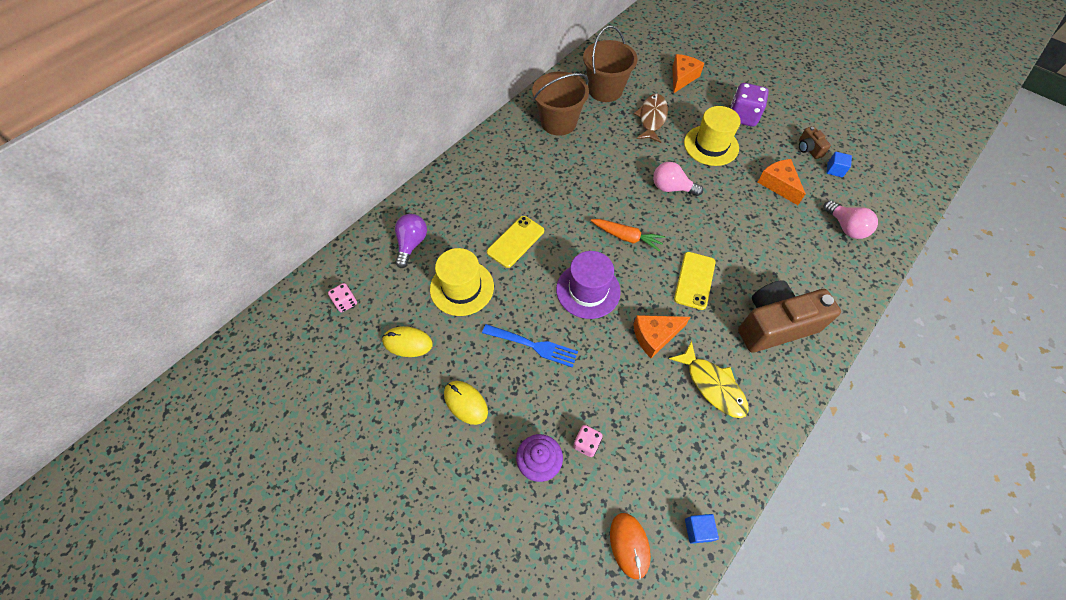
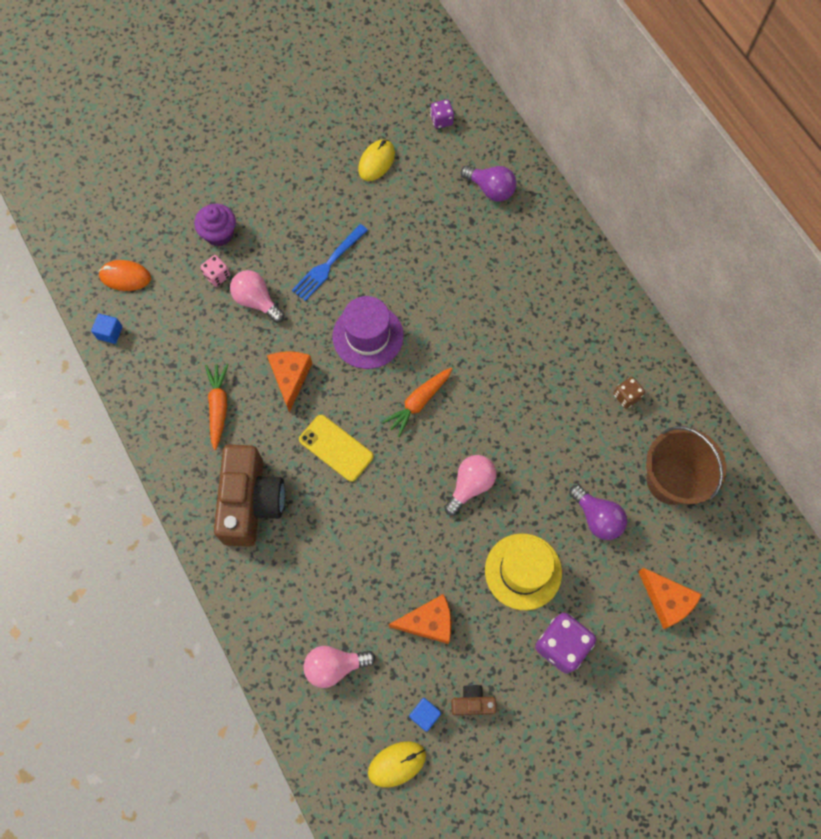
camera: 110 degrees right, 10 degrees up
pink dice [328,283,357,313] -> purple dice [430,100,454,129]
yellow hat [430,248,494,316] -> none
yellow mouse [444,381,488,425] -> yellow mouse moved to [368,741,426,787]
yellow phone [487,216,544,268] -> none
brown bucket [532,71,589,136] -> brown dice [613,377,645,409]
brown fish [634,94,668,143] -> purple light bulb [569,485,627,540]
yellow fish [669,341,749,418] -> orange carrot [205,364,229,450]
none -> pink light bulb [230,270,284,323]

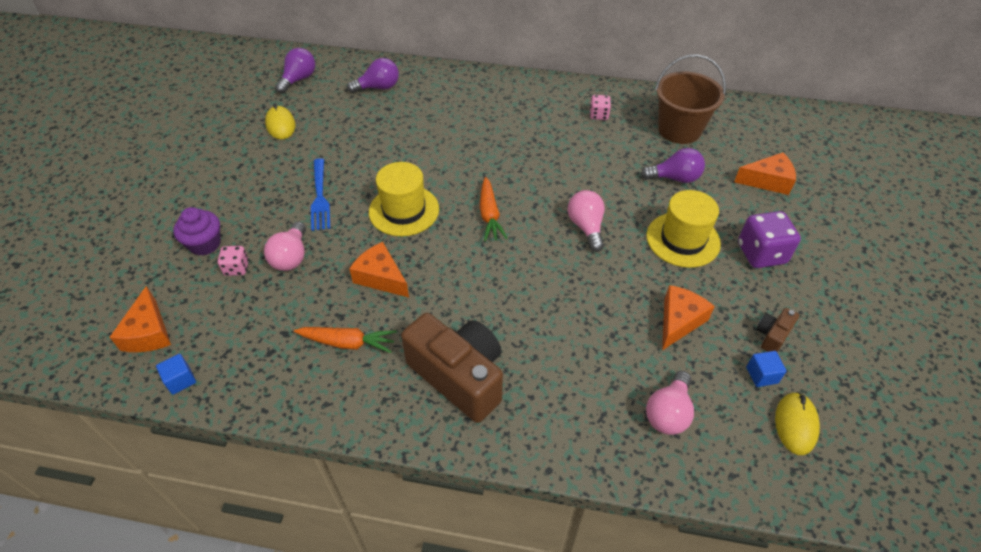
camera: 50 degrees left, 20 degrees down
orange mouse [98,260,151,291] -> orange cheese [110,286,171,352]
orange carrot [205,364,229,450] -> orange carrot turned 150 degrees clockwise [294,327,397,353]
pink light bulb [230,270,284,323] -> pink light bulb turned 75 degrees counterclockwise [264,222,306,271]
yellow phone [299,415,373,482] -> none
purple hat [333,296,404,369] -> yellow hat [369,162,439,236]
purple dice [430,100,454,129] -> purple light bulb [275,48,315,94]
brown dice [613,377,645,409] -> pink dice [590,95,611,120]

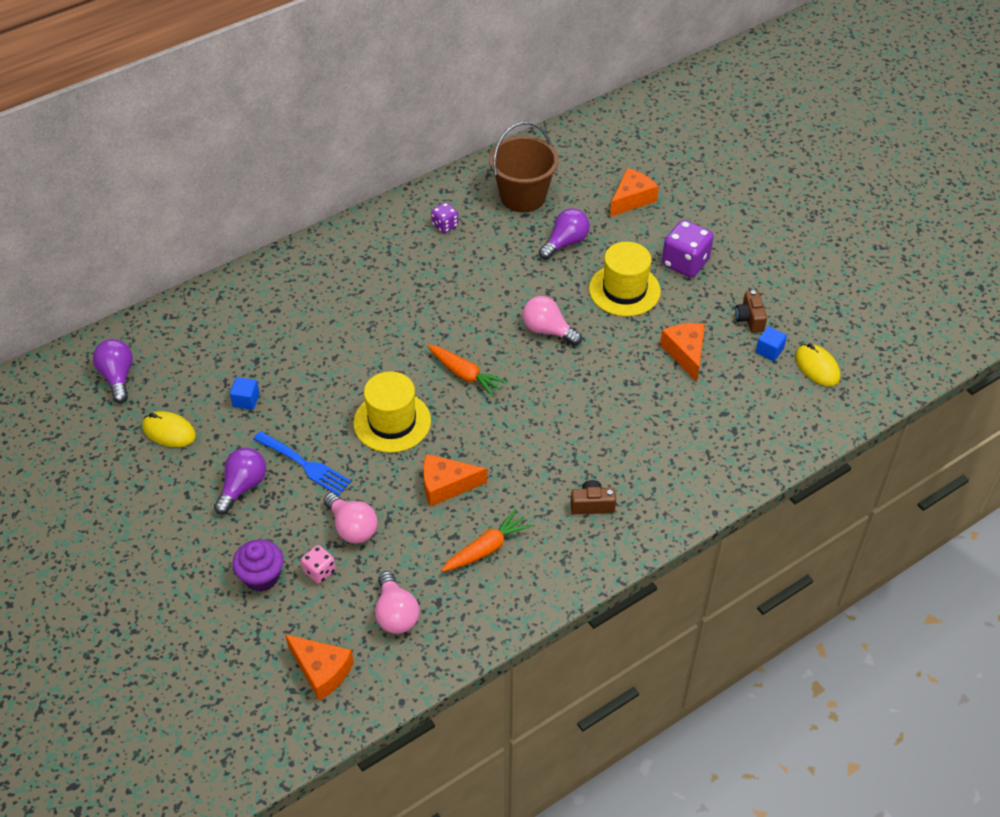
camera: 45 degrees left, 0 degrees up
blue cube [156,354,196,395] -> blue cube moved to [230,377,260,410]
purple light bulb [347,58,399,93] -> purple light bulb moved to [214,448,266,515]
brown camera [401,313,503,423] -> brown camera [571,480,616,514], size x0.44
pink dice [590,95,611,120] -> purple dice [431,202,458,233]
pink light bulb [646,371,694,435] -> pink light bulb moved to [375,571,419,634]

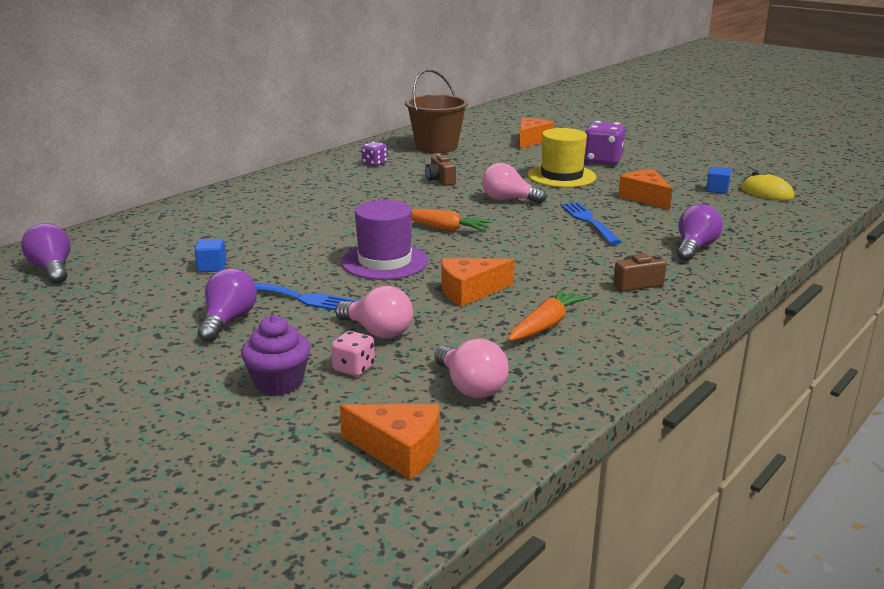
camera: 15 degrees left, 25 degrees down
yellow mouse [143,411,196,447] -> none
yellow hat [353,371,431,453] -> purple hat [341,200,428,280]
purple light bulb [539,208,590,259] -> purple light bulb moved to [677,204,723,261]
brown camera [735,290,767,333] -> brown camera moved to [425,154,456,186]
none -> blue fork [560,202,622,245]

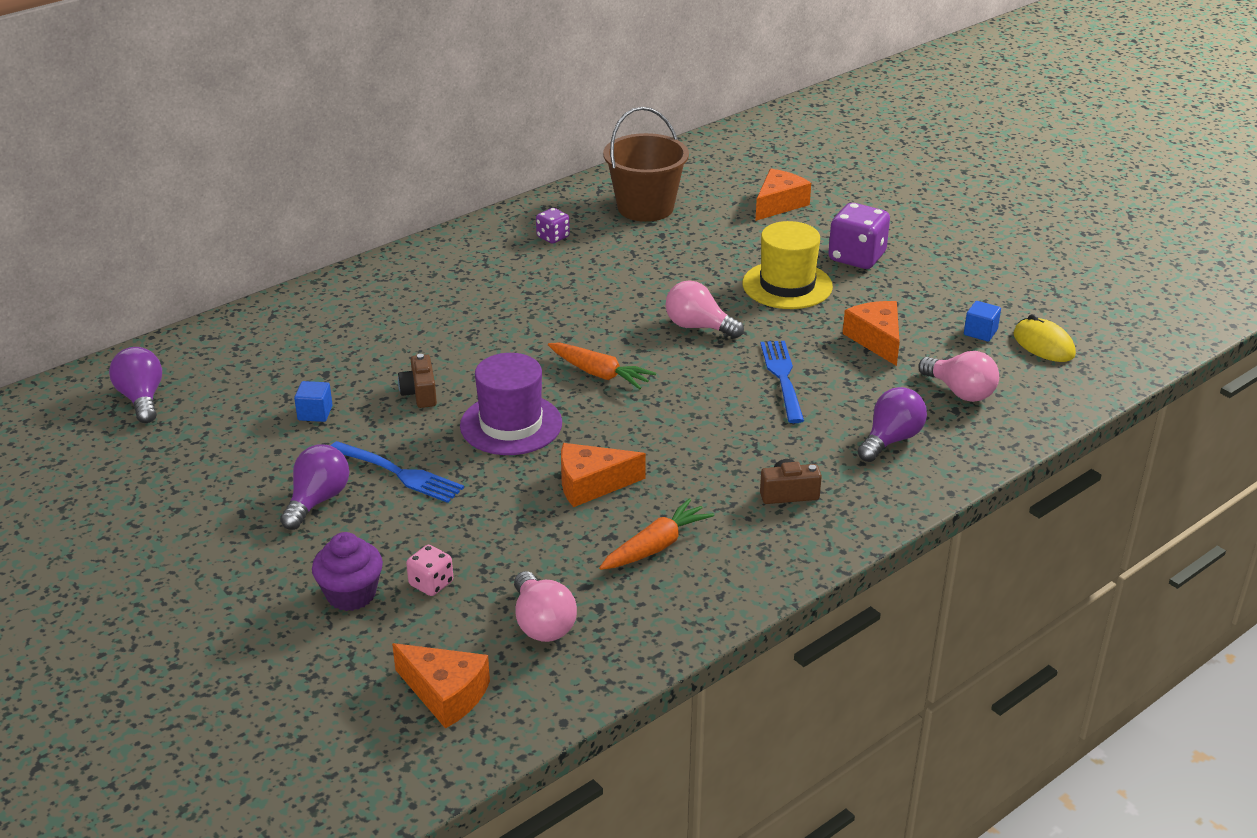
camera: 10 degrees right, 10 degrees up
pink light bulb [335,286,413,338] -> pink light bulb moved to [918,351,999,402]
brown camera [425,154,456,186] -> brown camera moved to [398,354,437,408]

